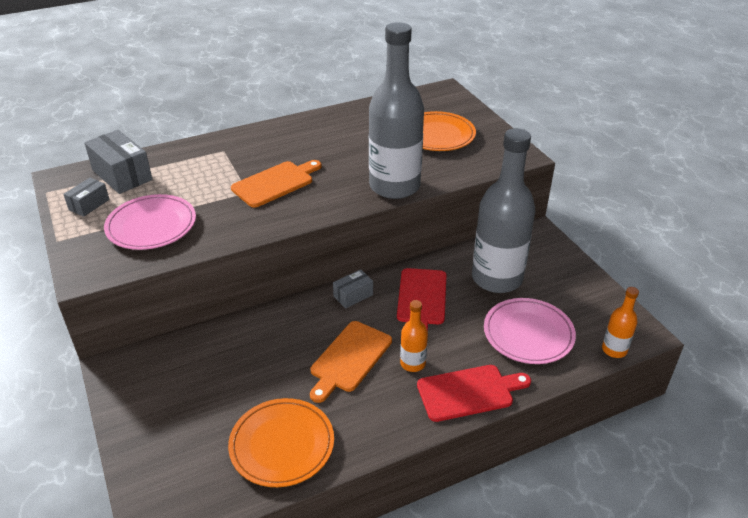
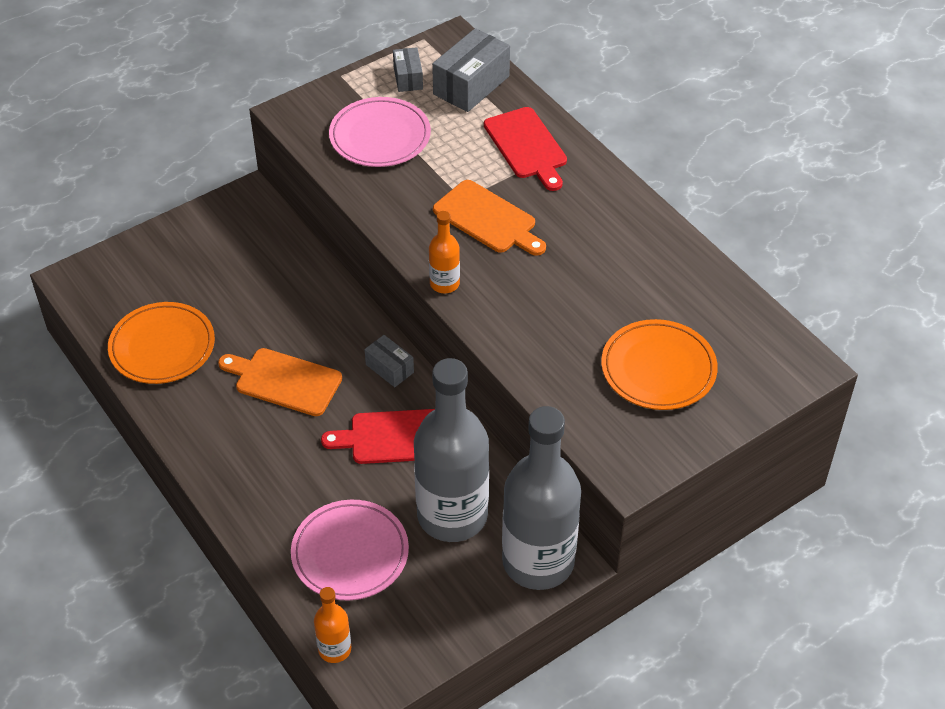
camera: 80 degrees right, 10 degrees up
grey box [63,178,110,217] -> grey box turned 60 degrees clockwise [393,47,423,92]
grey bottle [369,22,424,199] -> grey bottle moved to [502,406,581,590]
orange bottle [400,300,428,372] -> orange bottle moved to [429,211,460,293]
red cutting board [417,365,531,422] -> red cutting board moved to [484,107,567,191]

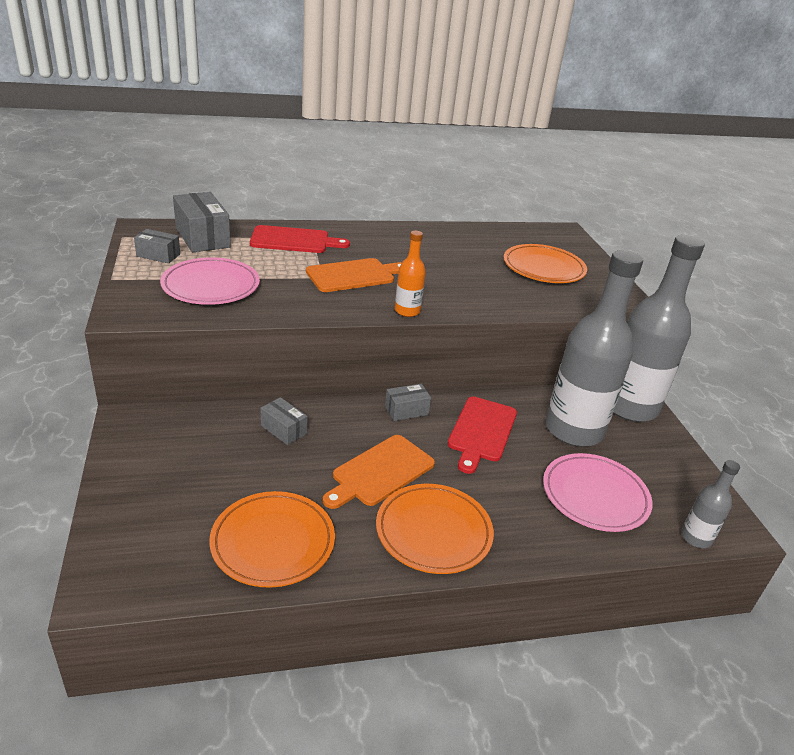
camera: 70 degrees left, 15 degrees down
orange bottle [314,587,351,663] -> grey bottle [681,460,740,548]
none -> grey box [261,397,308,445]
none -> orange plate [376,484,494,574]

